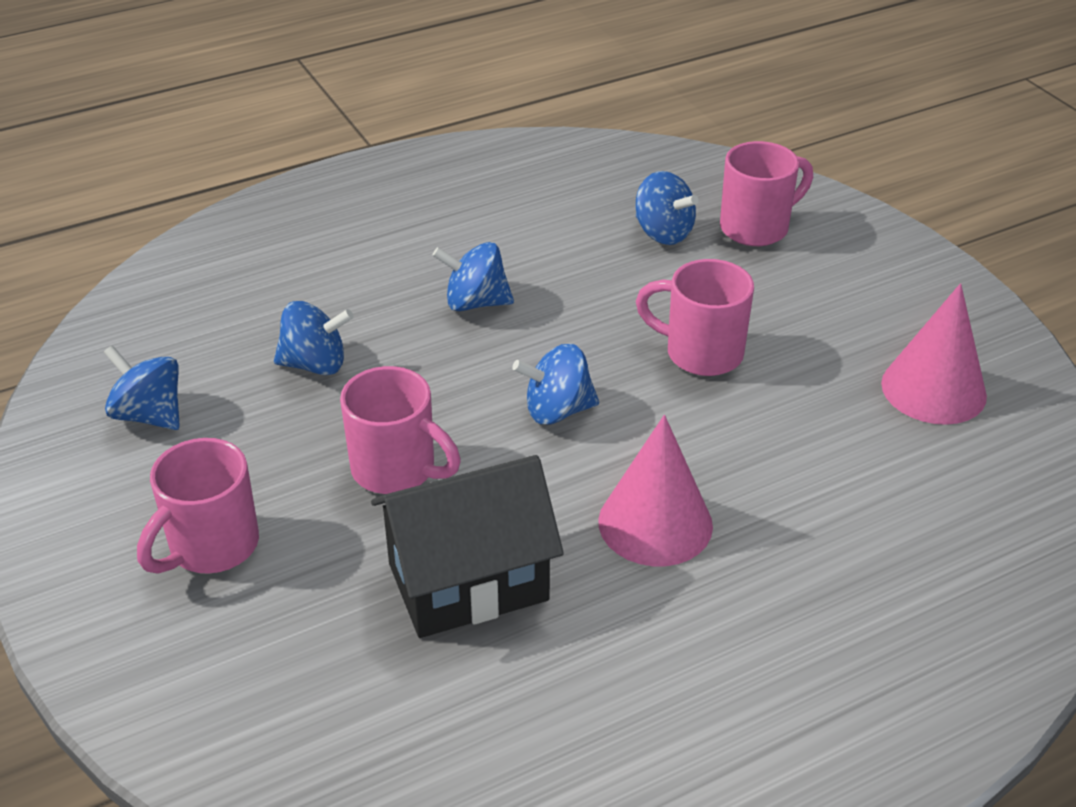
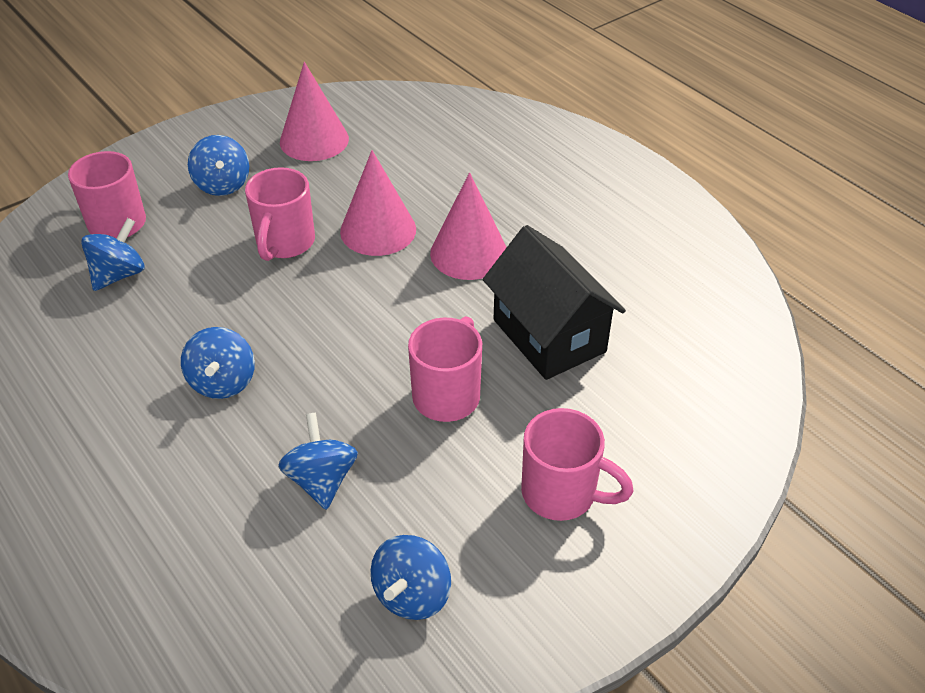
camera: 100 degrees left, 5 degrees up
blue spinning top [512,344,599,424] -> blue spinning top moved to [188,135,249,196]
none -> pink cone [340,150,416,256]

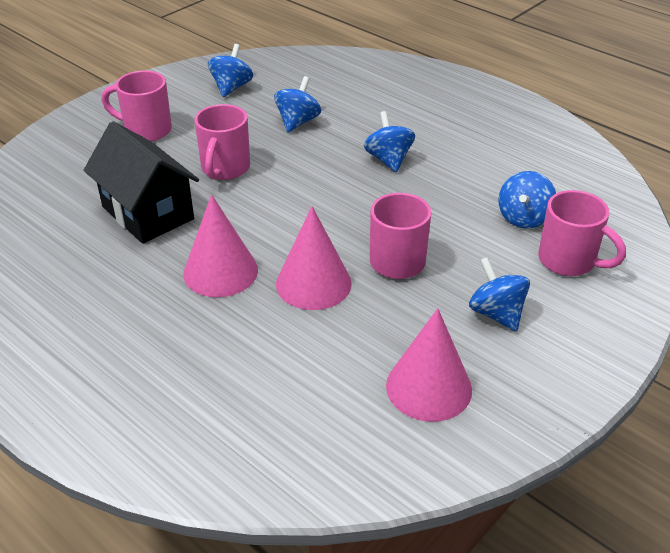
camera: 170 degrees right, 5 degrees down
blue spinning top [278,413,358,510] -> blue spinning top turned 135 degrees counterclockwise [274,76,321,132]

